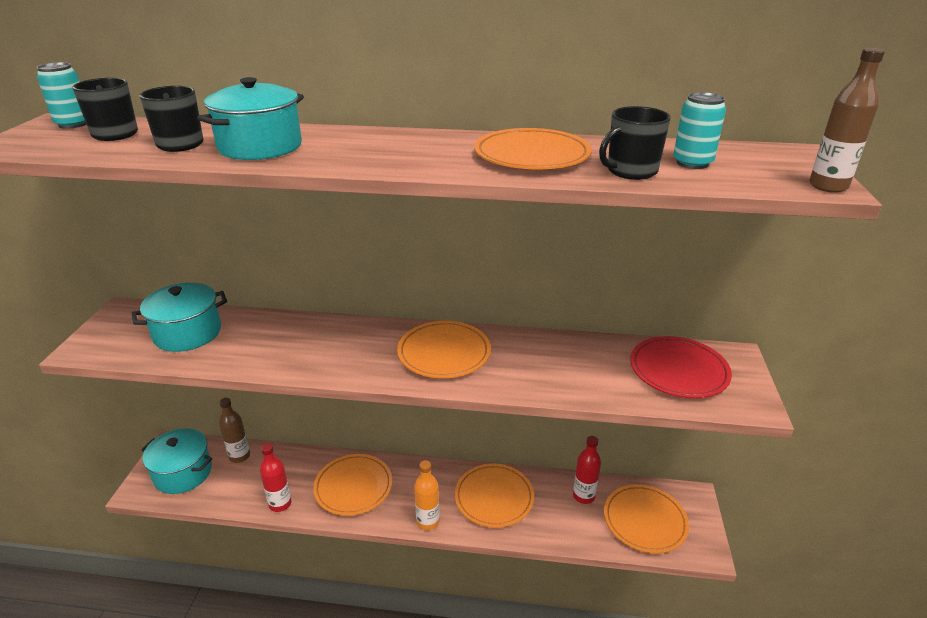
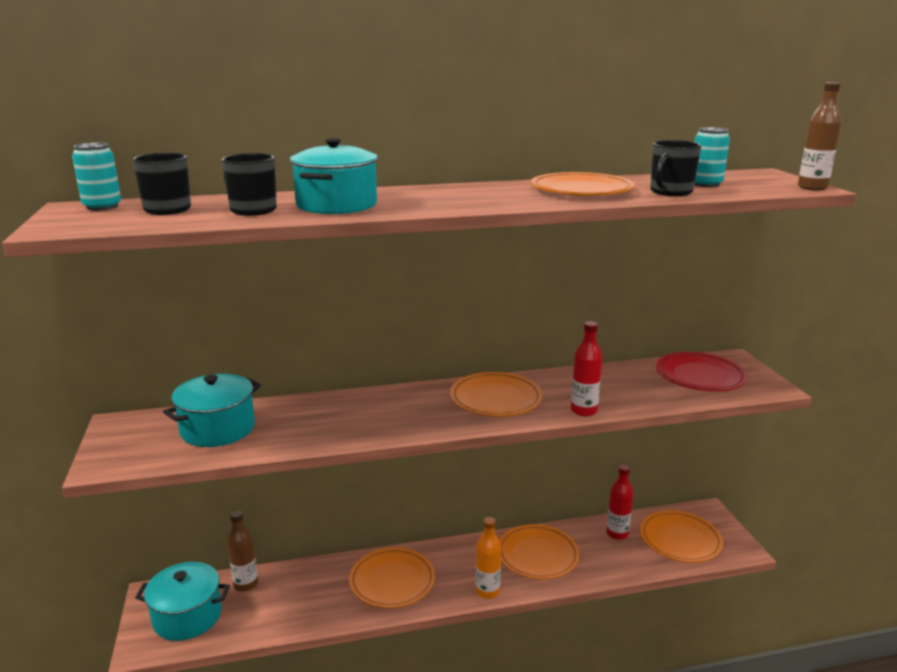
camera: 20 degrees left, 10 degrees down
red bottle [260,443,292,512] -> red bottle moved to [571,321,602,416]

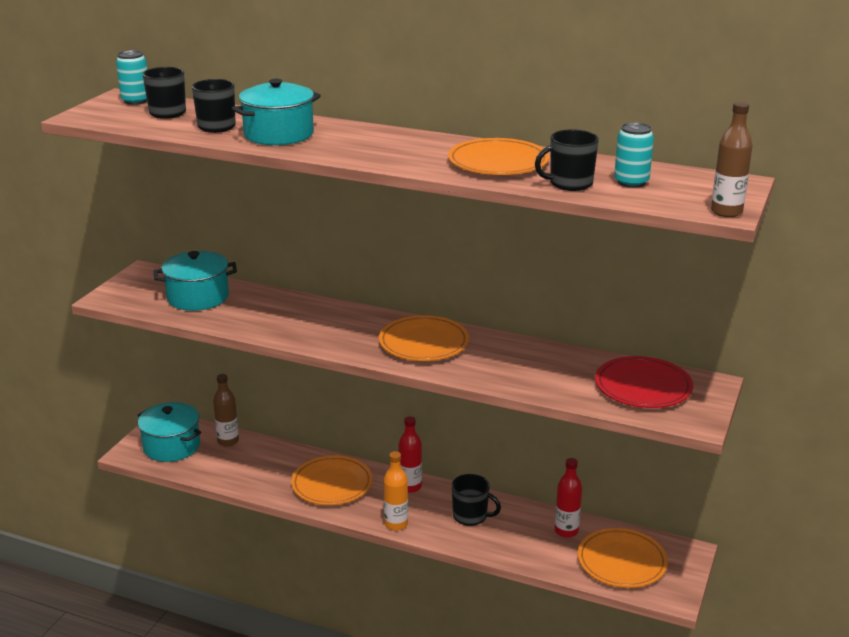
camera: 35 degrees right, 5 degrees up
orange plate [499,524,580,580] -> black mug [452,474,501,526]
red bottle [571,321,602,416] -> red bottle moved to [398,416,422,493]

